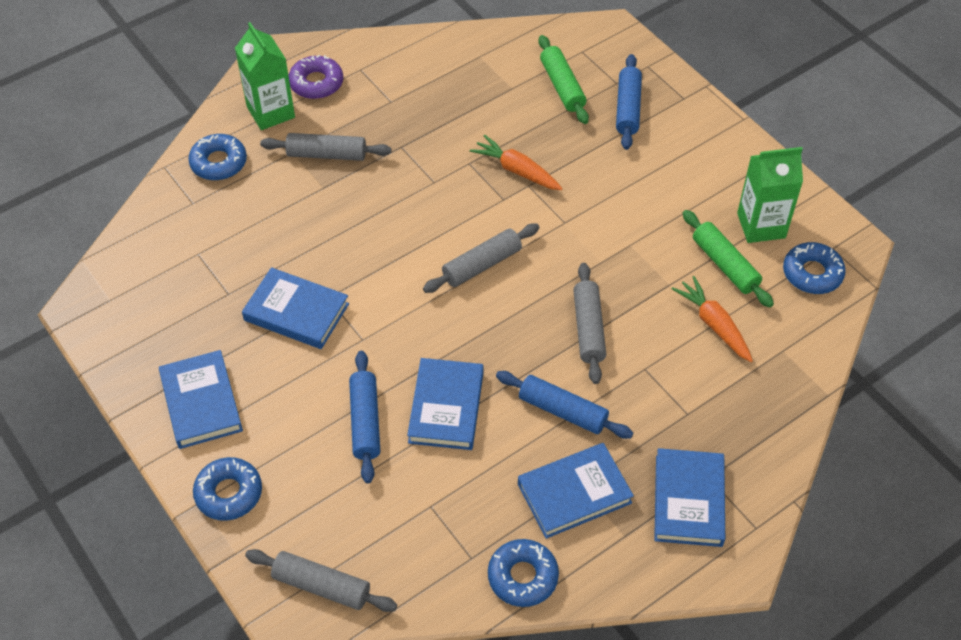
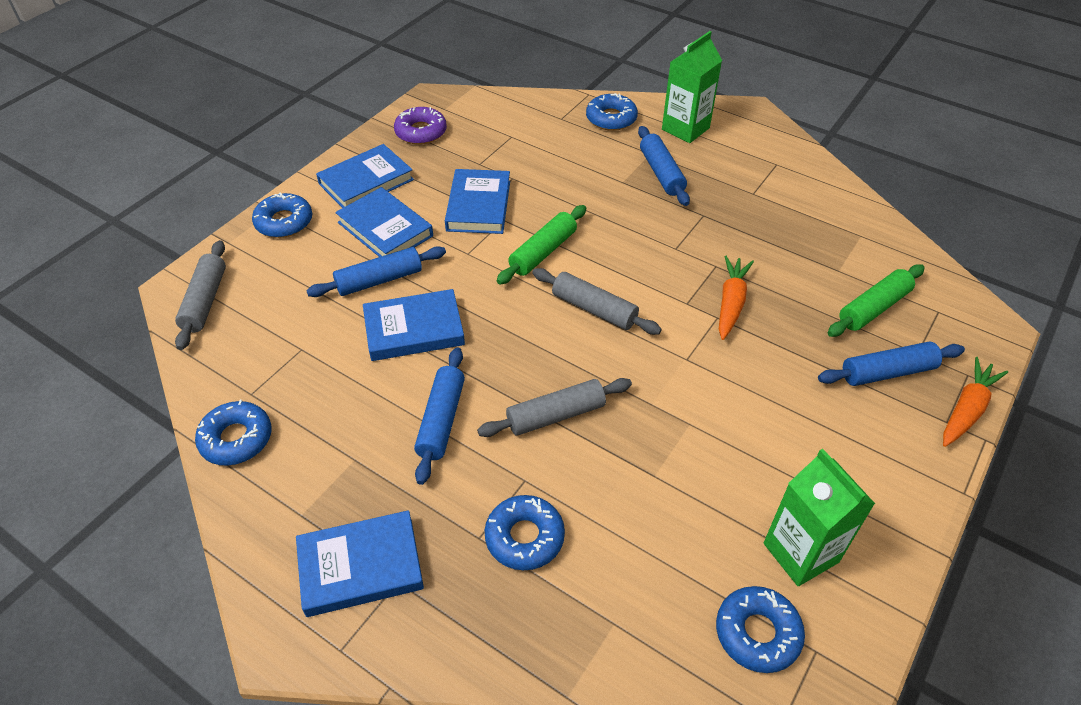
camera: 70 degrees right, 5 degrees down
grey rolling pin [260,133,391,161] -> blue rolling pin [638,126,690,206]
purple donut [289,55,343,99] -> purple donut moved to [394,107,447,145]
blue book [518,443,634,539] -> blue book moved to [335,187,433,257]
orange carrot [672,276,753,362] -> orange carrot moved to [943,357,1008,447]
green rolling pin [683,210,774,308] -> green rolling pin moved to [497,205,586,285]
none -> blue donut [485,495,565,570]

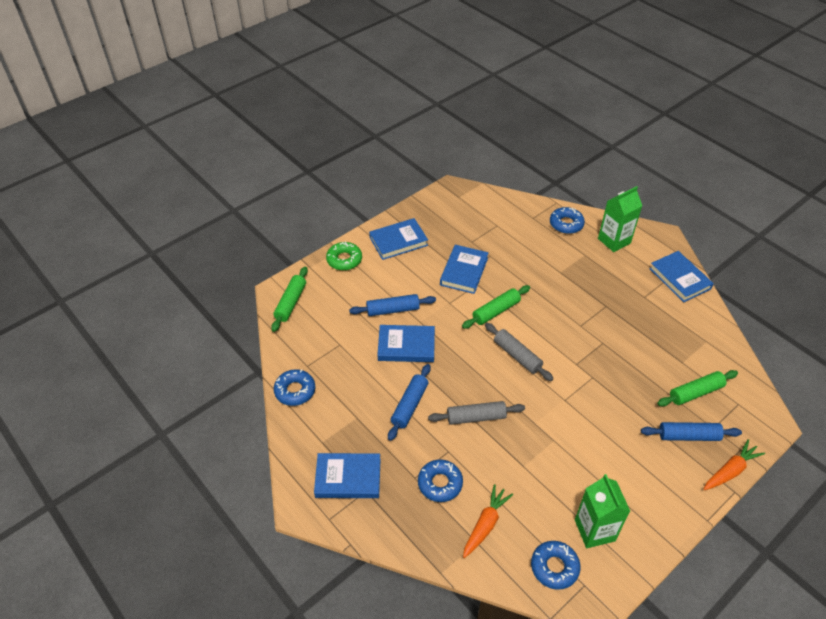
camera: 15 degrees right, 0 degrees up
grey rolling pin [175,240,226,350] -> green rolling pin [271,267,308,332]
blue donut [252,193,312,238] -> green donut [326,241,362,271]
blue book [335,187,433,257] -> blue book moved to [649,251,714,302]
purple donut [394,107,447,145] -> none
blue rolling pin [638,126,690,206] -> none
orange carrot [719,256,754,340] -> orange carrot moved to [463,484,513,558]

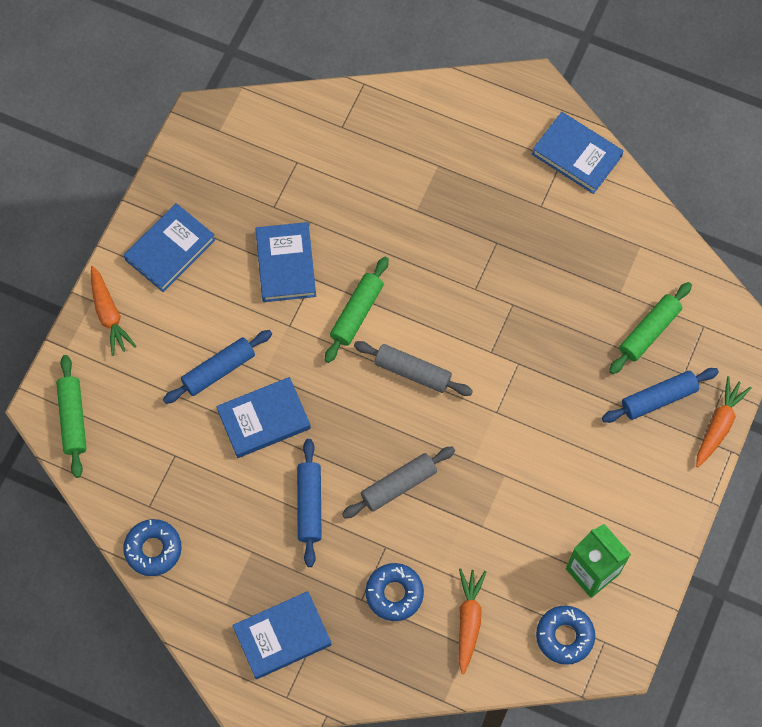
camera: 25 degrees left, 20 degrees up
green donut [326,241,362,271] -> orange carrot [91,266,136,356]
blue donut [550,207,585,234] -> none
green carton [598,186,642,252] -> none

